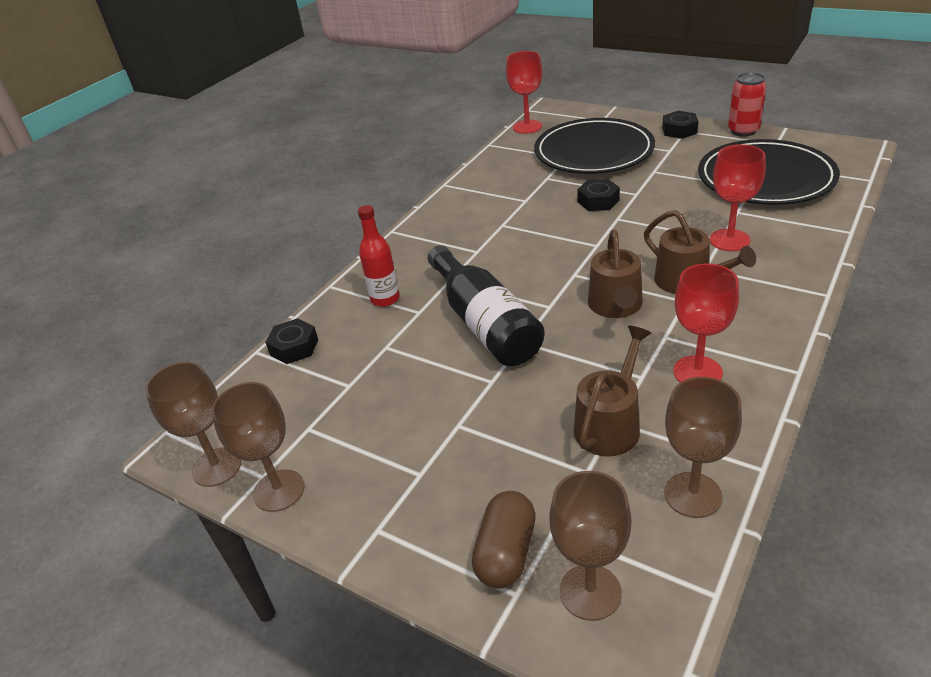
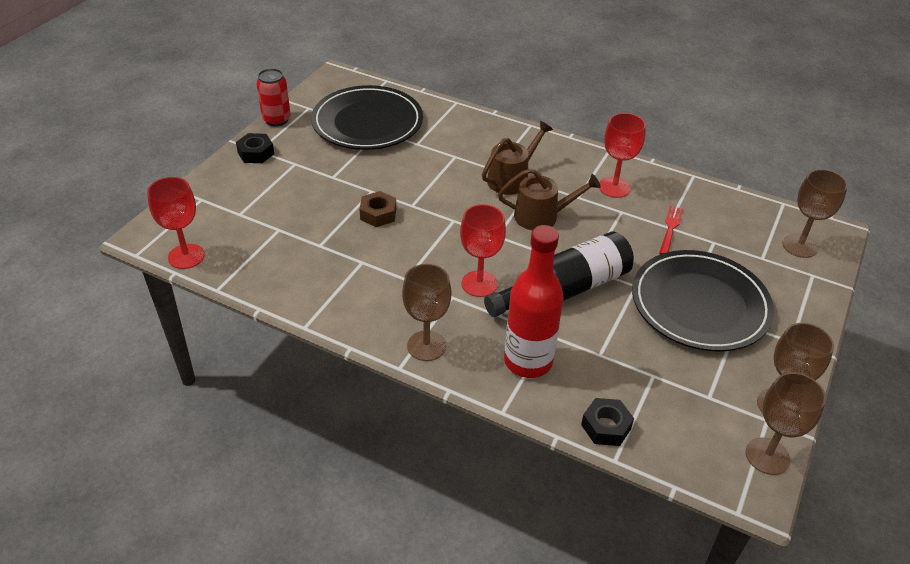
camera: 100 degrees left, 5 degrees up
red bottle [358,205,400,307] -> red bottle [504,225,564,378], size x1.65
brown capsule [472,491,536,589] -> none
black plate [534,118,655,174] -> black plate moved to [632,250,774,351]
brown watering can [574,325,651,457] -> red fork [659,206,683,254]
black nut [577,179,620,211] -> brown nut [359,191,396,227]
brown goblet [664,377,742,518] -> brown goblet moved to [402,264,451,361]
red goblet [710,144,766,251] -> red goblet moved to [460,204,506,297]

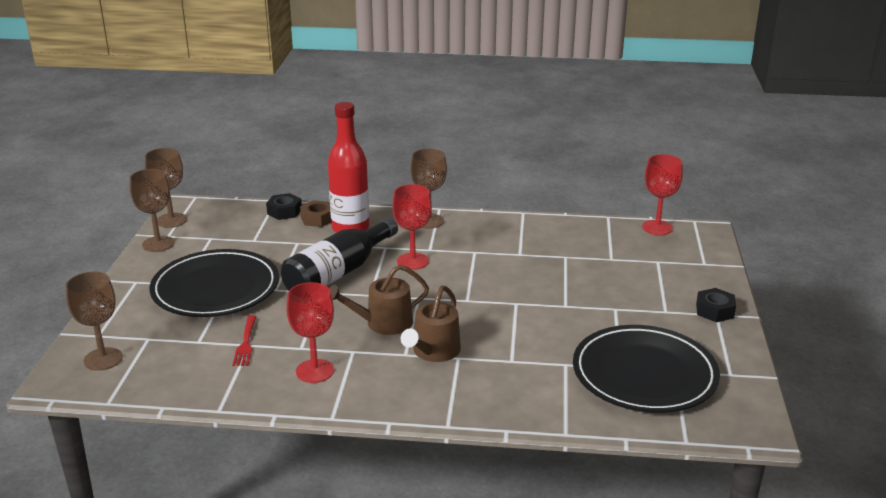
camera: 160 degrees right, 15 degrees down
red can [256,68,291,126] -> none
brown nut [359,191,396,227] -> brown nut moved to [300,200,331,227]

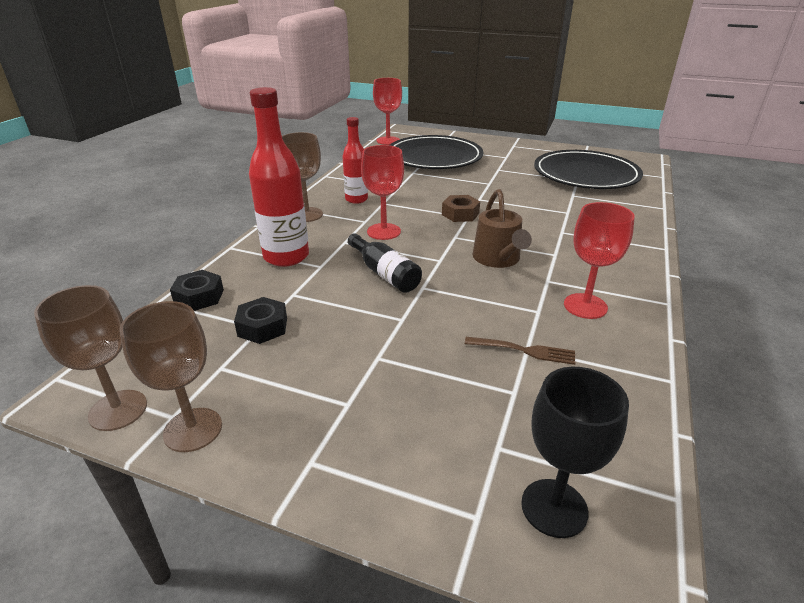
camera: 75 degrees left, 5 degrees up
brown goblet [66,272,123,371] -> black goblet [521,367,629,538]
black plate [149,249,279,317] -> black plate moved to [390,135,483,169]
red fork [232,315,257,366] -> brown fork [465,337,575,365]
black bottle [281,217,398,290] -> black bottle [348,233,422,293], size x0.61
brown nut [300,200,331,227] -> brown nut moved to [442,195,480,222]
brown watering can [401,286,461,362] -> none
black nut [696,288,736,322] -> black nut moved to [234,297,287,344]
none -> red bottle [343,117,368,204]

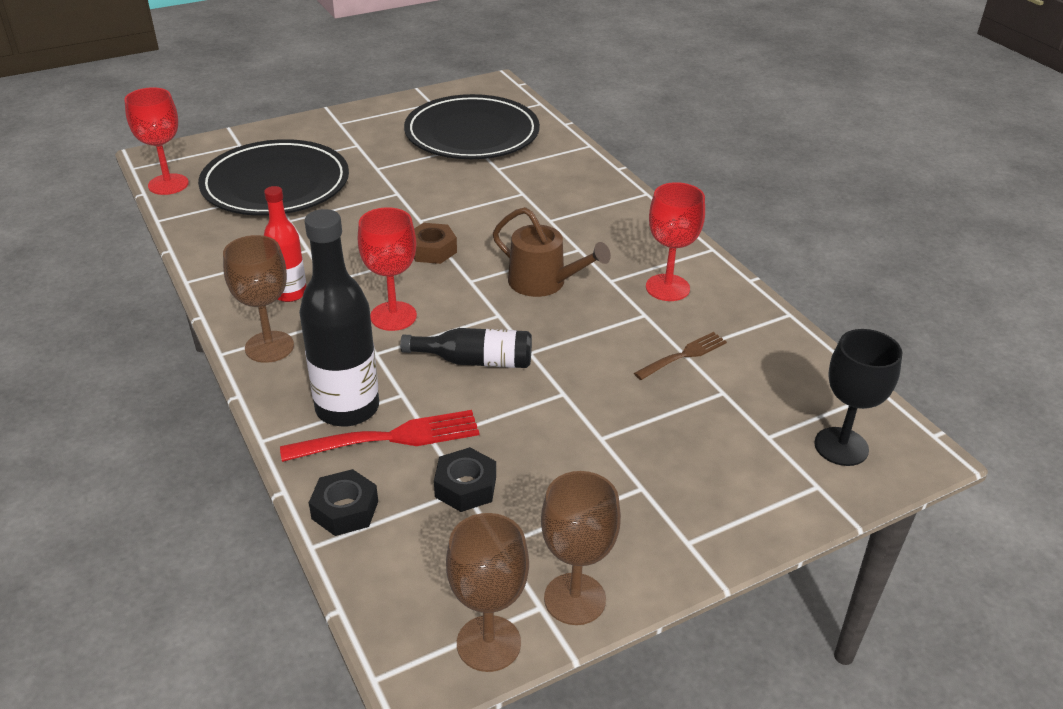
camera: 50 degrees left, 5 degrees up
red bottle [249,87,309,267] -> black bottle [299,209,379,427]
none -> red fork [280,410,479,462]

